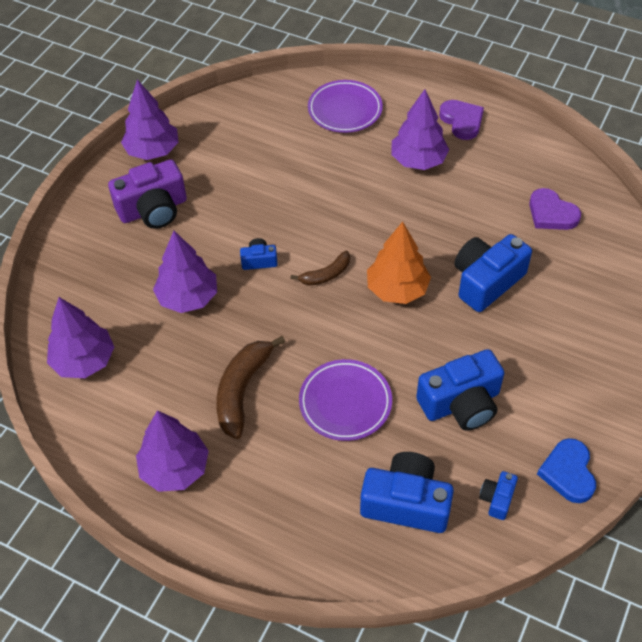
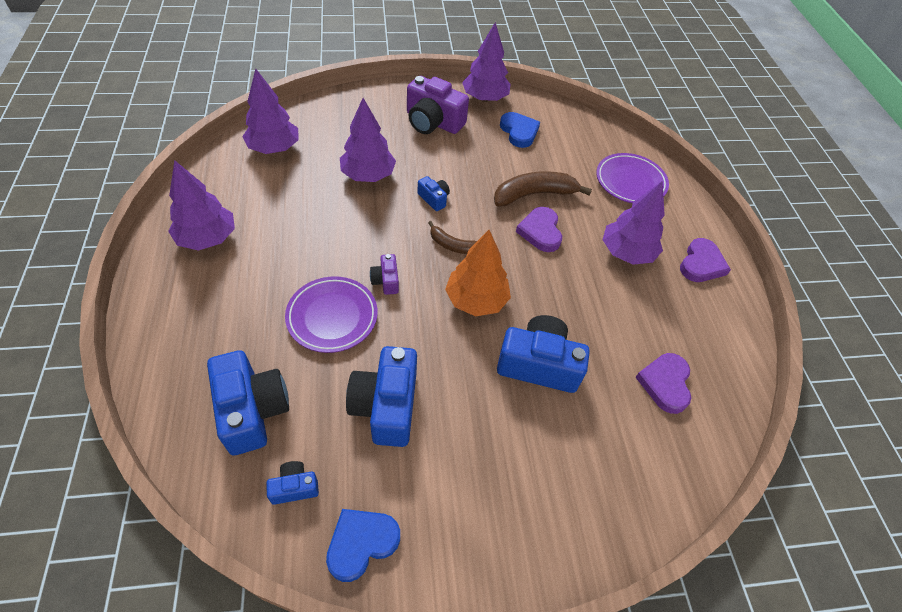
camera: 50 degrees right, 0 degrees up
brown banana [216,336,285,439] -> brown banana moved to [494,171,592,207]
blue camera [416,349,504,431] -> blue camera turned 60 degrees clockwise [346,346,417,447]
none -> purple camera [370,254,399,295]
none -> blue heart [500,112,540,148]
none -> purple heart [516,207,562,252]

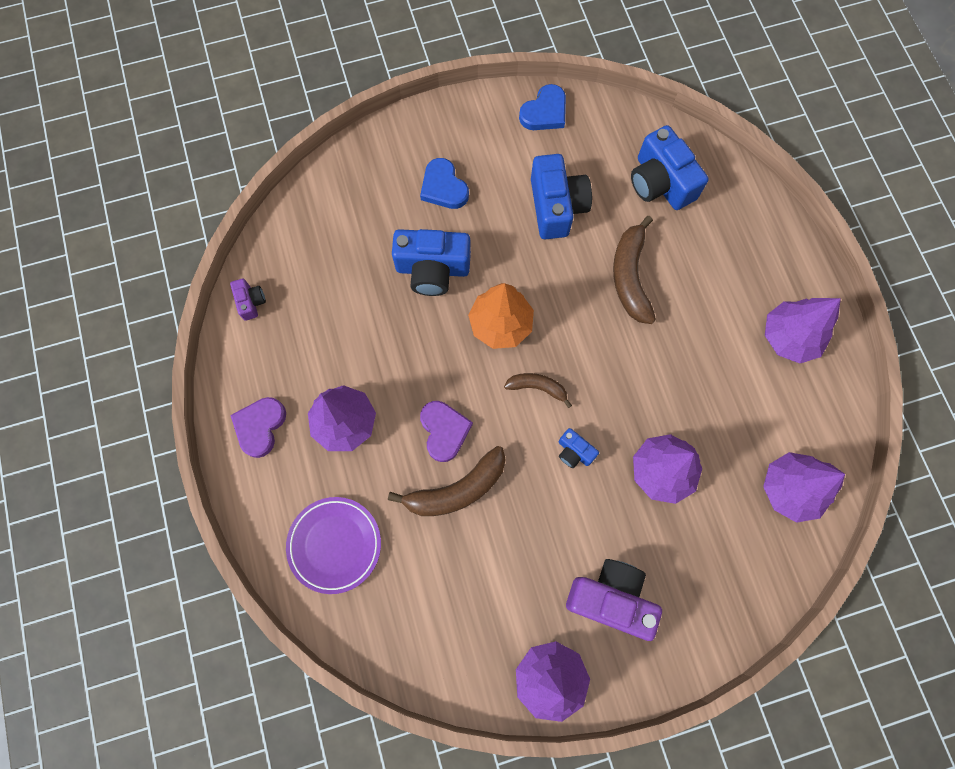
camera: 175 degrees right, 20 degrees up
blue camera [266,461,319,505] -> none
purple plate [285,276,378,353] -> brown banana [613,216,656,324]
purple camera [370,254,399,295] -> purple camera moved to [230,279,266,321]
blue heart [500,112,540,148] -> blue heart moved to [420,158,469,209]
purple heart [635,353,691,414] -> none

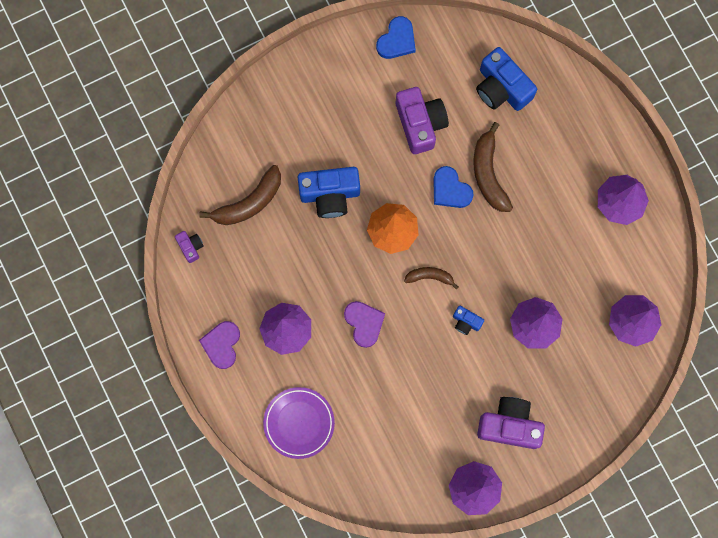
camera: 10 degrees left, 5 degrees up
brown banana [388,446,506,516] -> brown banana moved to [199,165,281,225]
blue heart [420,158,469,209] -> blue heart moved to [433,166,474,208]
blue camera [531,154,592,239] -> purple camera [396,87,449,154]

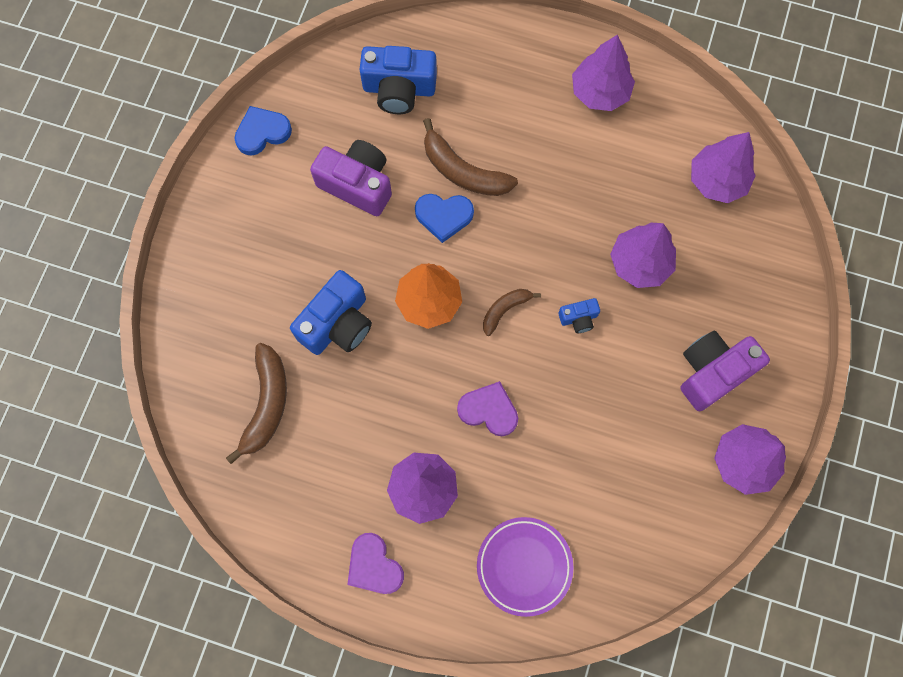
camera: 45 degrees left, 5 degrees down
purple camera [175,231,204,263] -> none
blue heart [376,16,416,59] -> blue heart turned 105 degrees counterclockwise [234,106,292,156]

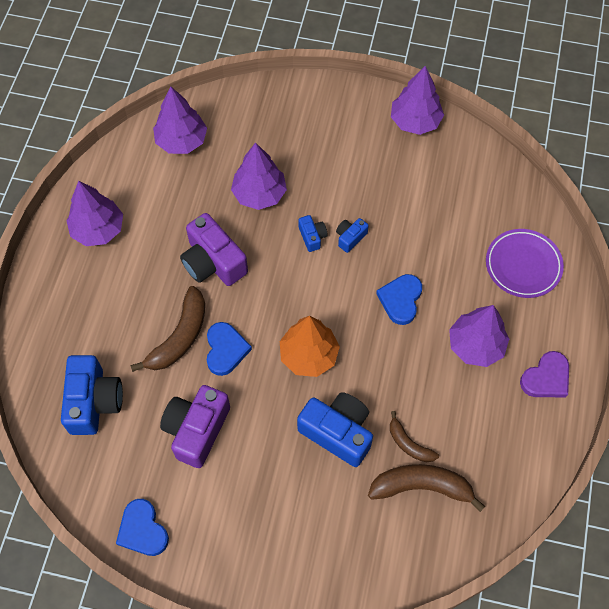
camera: 95 degrees left, 10 degrees down
purple heart [457,381,518,436] -> blue heart [376,274,422,325]
brown banana [483,289,541,336] -> brown banana moved to [390,411,439,462]
purple camera [680,331,770,411] -> purple camera moved to [180,213,248,286]
none -> blue camera [336,218,369,253]

